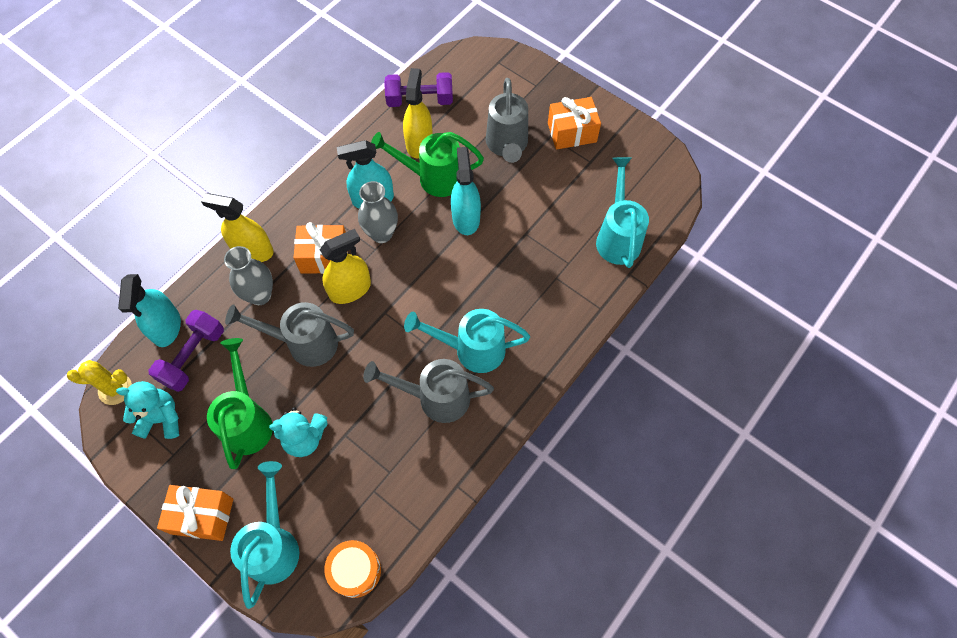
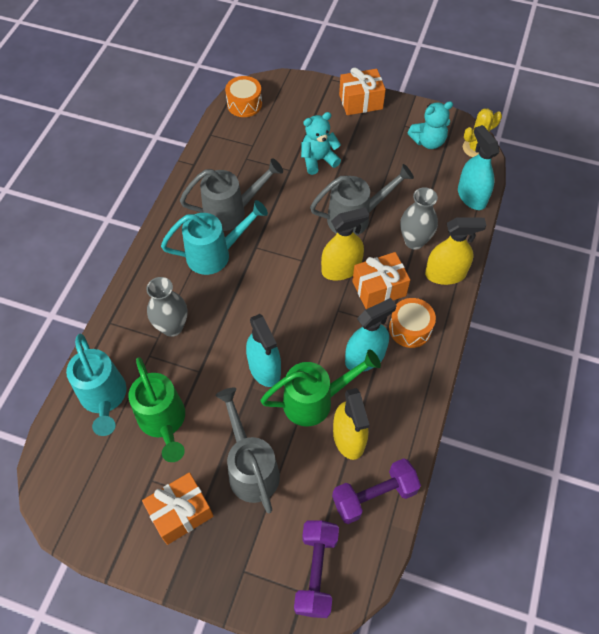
camera: 160 degrees right, 5 degrees down
purple dumbbell [148,310,224,392] -> purple dumbbell moved to [294,520,339,618]
green watering can [207,338,273,469] -> green watering can moved to [129,357,185,462]
turquoise watering can [230,461,299,609] -> none
yellow spray bottle [320,229,371,304] -> yellow spray bottle turned 150 degrees counterclockwise [321,207,369,280]
grey vase [358,181,398,243] -> grey vase moved to [146,277,187,337]
none -> orange drum [389,298,436,348]

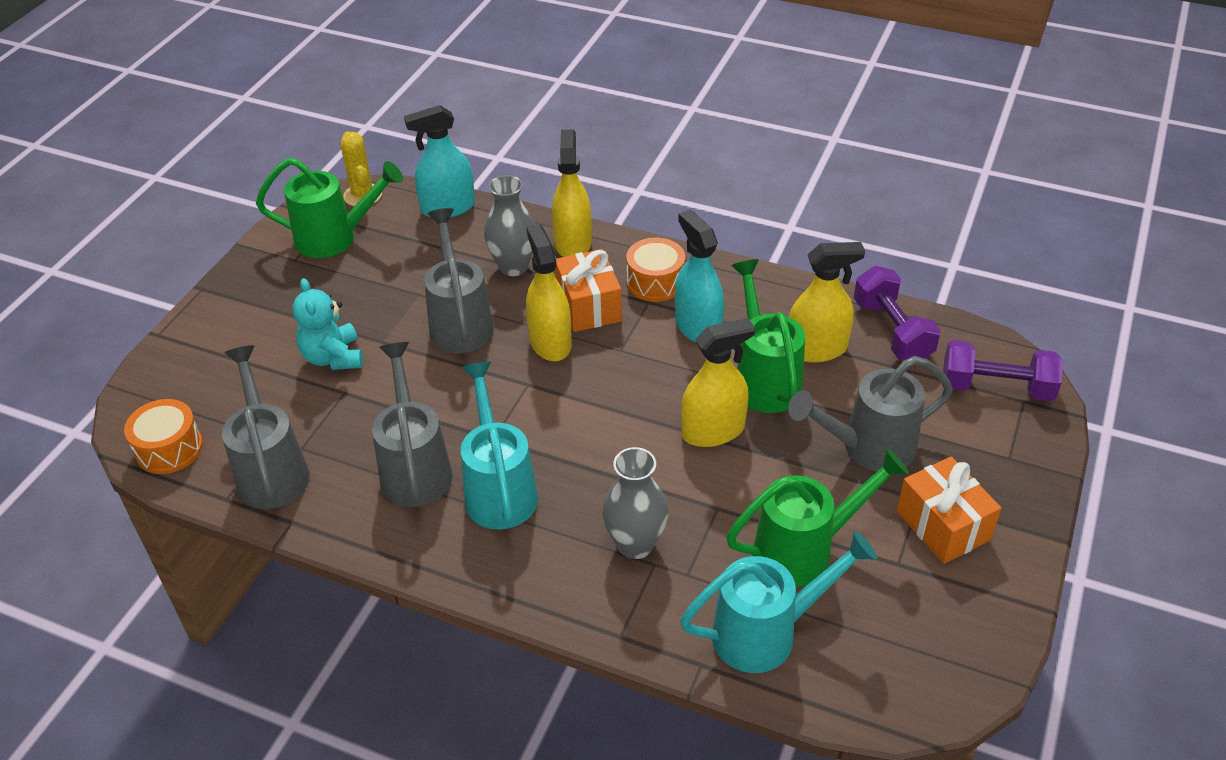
camera: 85 degrees left, 15 degrees down
turquoise spray bottle [246,314,281,387] -> yellow spray bottle [681,318,755,447]
orange gift [339,68,386,115] -> none
turquoise teddy bear [407,101,453,149] -> green watering can [256,158,403,258]
none -> grey watering can [222,345,310,509]

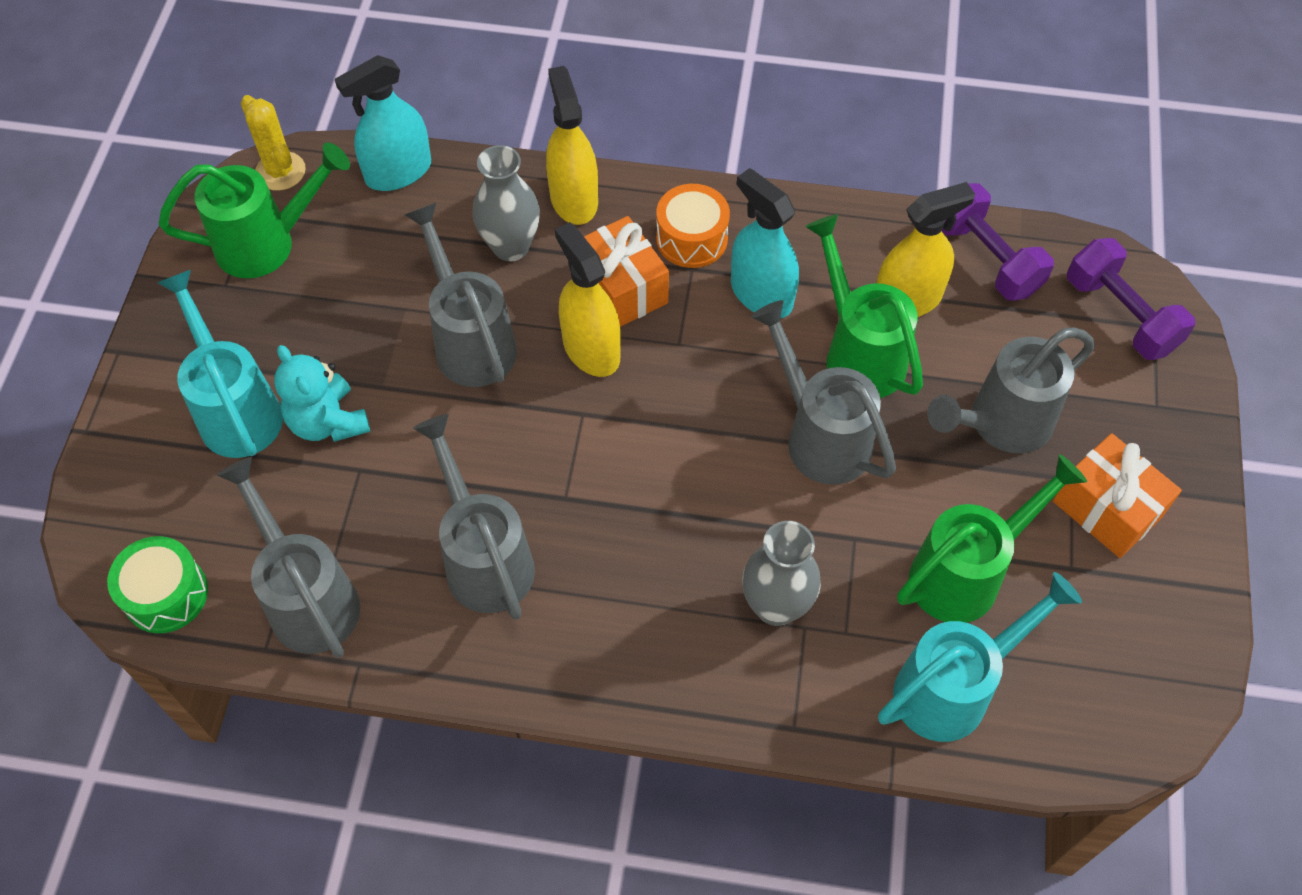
camera: 15 degrees left, 15 degrees up
orange drum [124,399,203,474] -> green drum [107,536,208,633]
turquoise watering can [461,361,538,530] -> turquoise watering can moved to [157,270,283,458]
yellow spray bottle [681,318,755,447] -> grey watering can [751,300,896,485]
purple dumbbell [943,340,1063,401] -> purple dumbbell turned 60 degrees clockwise [1067,238,1195,360]

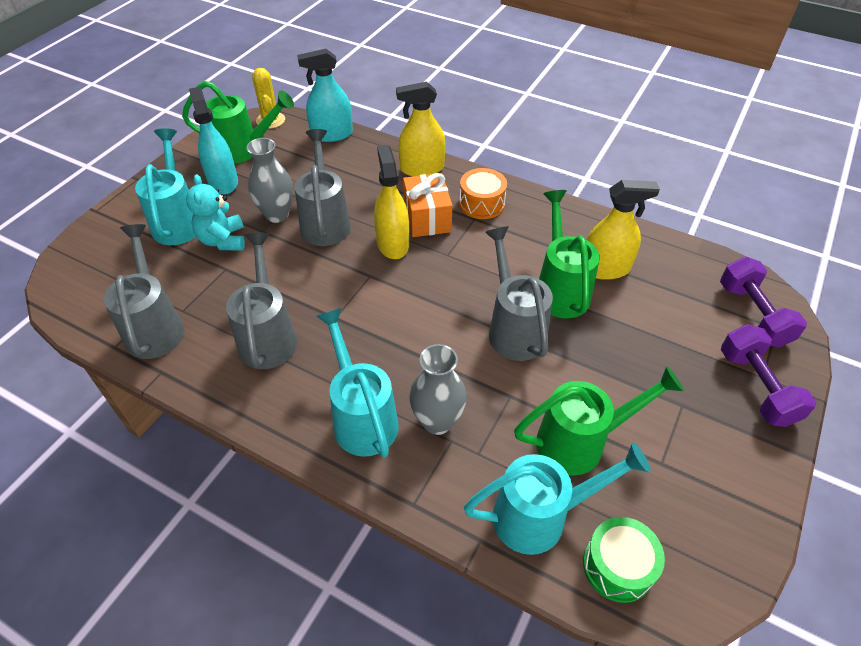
camera: 20 degrees right, 10 degrees down
green drum [107,536,208,633] -> green drum moved to [583,517,665,603]
grey vase [472,145,540,261] -> grey vase moved to [246,138,293,223]
yellow spray bottle [546,66,598,225] -> yellow spray bottle turned 105 degrees counterclockwise [396,82,445,176]
turquoise spray bottle [731,168,799,318] -> turquoise spray bottle moved to [189,87,238,195]
grey watering can [927,327,1095,453] -> none
purple dumbbell [942,183,1054,301] -> purple dumbbell moved to [721,324,816,427]
orange gift [1053,433,1182,558] -> none
none -> turquoise watering can [316,308,399,458]

